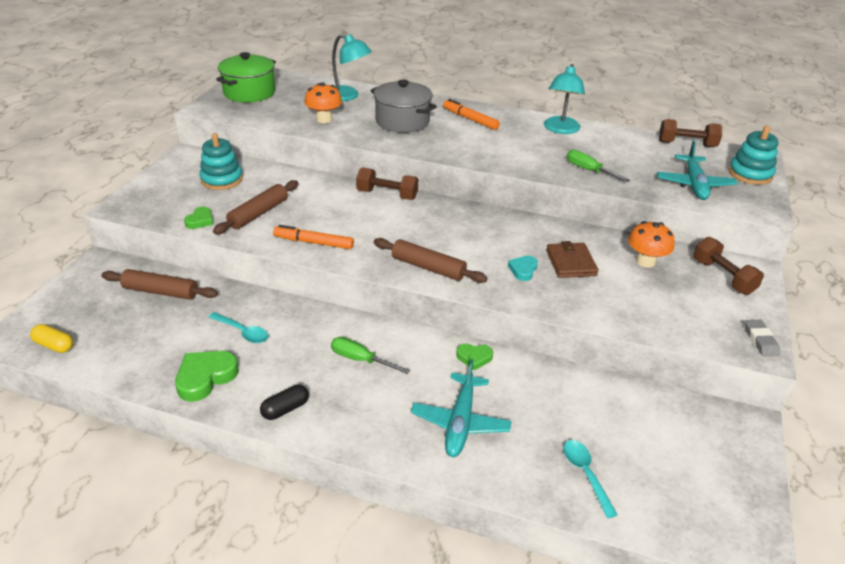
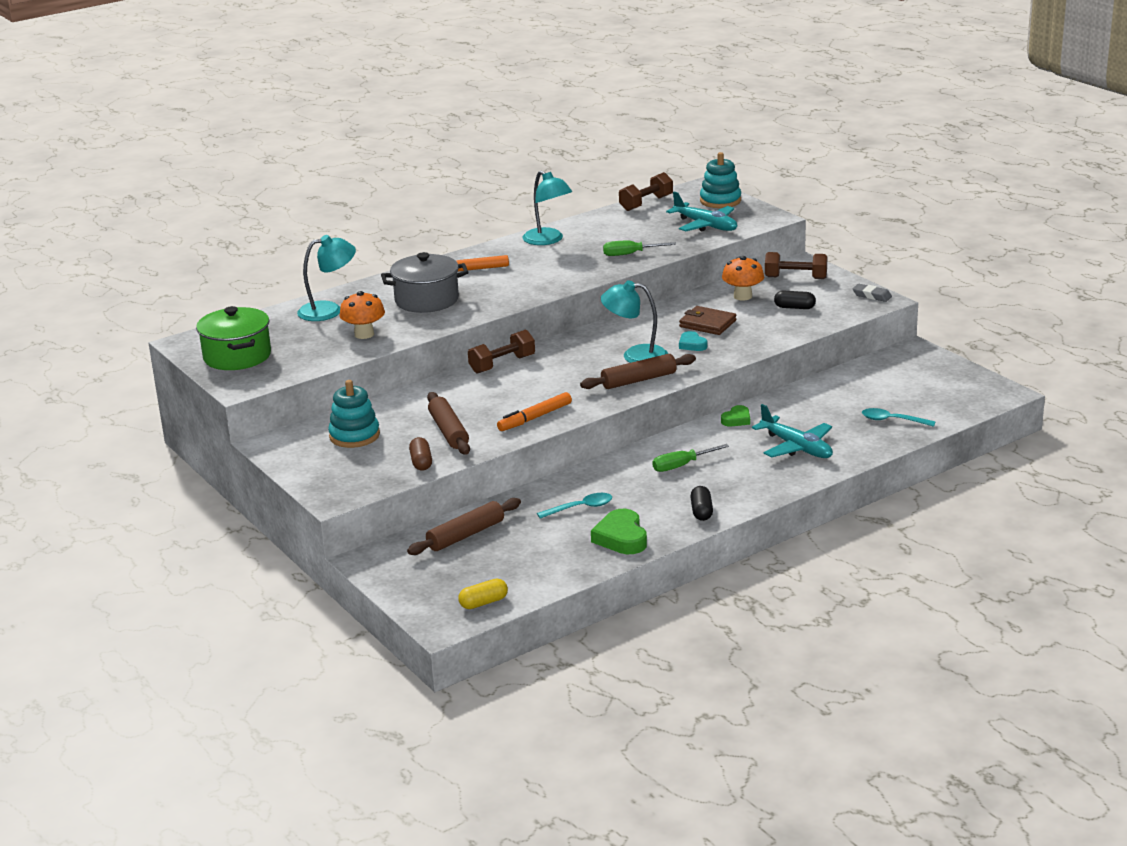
camera: 50 degrees left, 10 degrees down
green heart [184,207,213,229] -> brown capsule [409,437,432,471]
none -> turquoise lamp [601,280,668,363]
none -> black capsule [774,290,816,309]

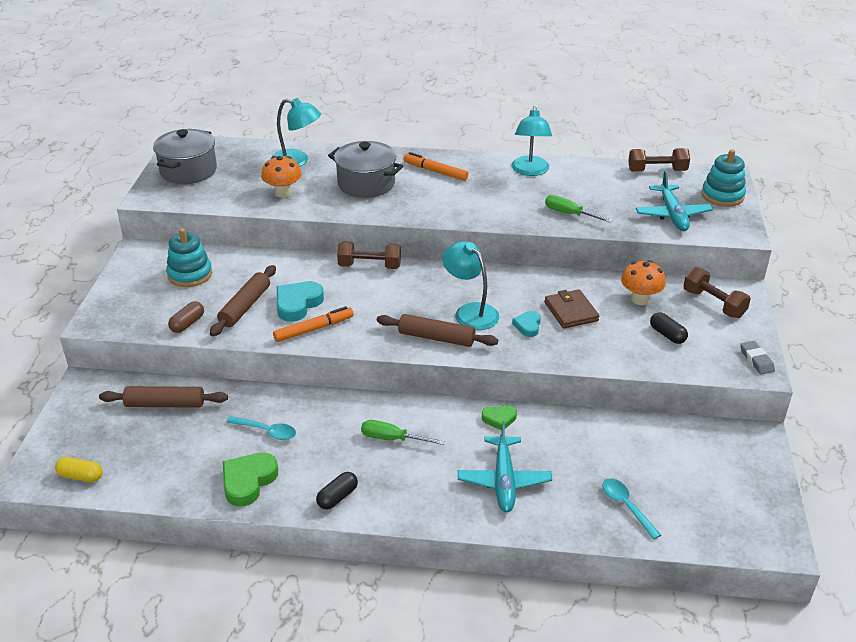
camera: 40 degrees right, 10 degrees up
green pot [196,306,271,370] -> grey pot [153,129,217,184]
orange marker [497,392,572,431] -> orange marker turned 150 degrees clockwise [273,306,354,342]
none -> turquoise heart [277,281,324,322]

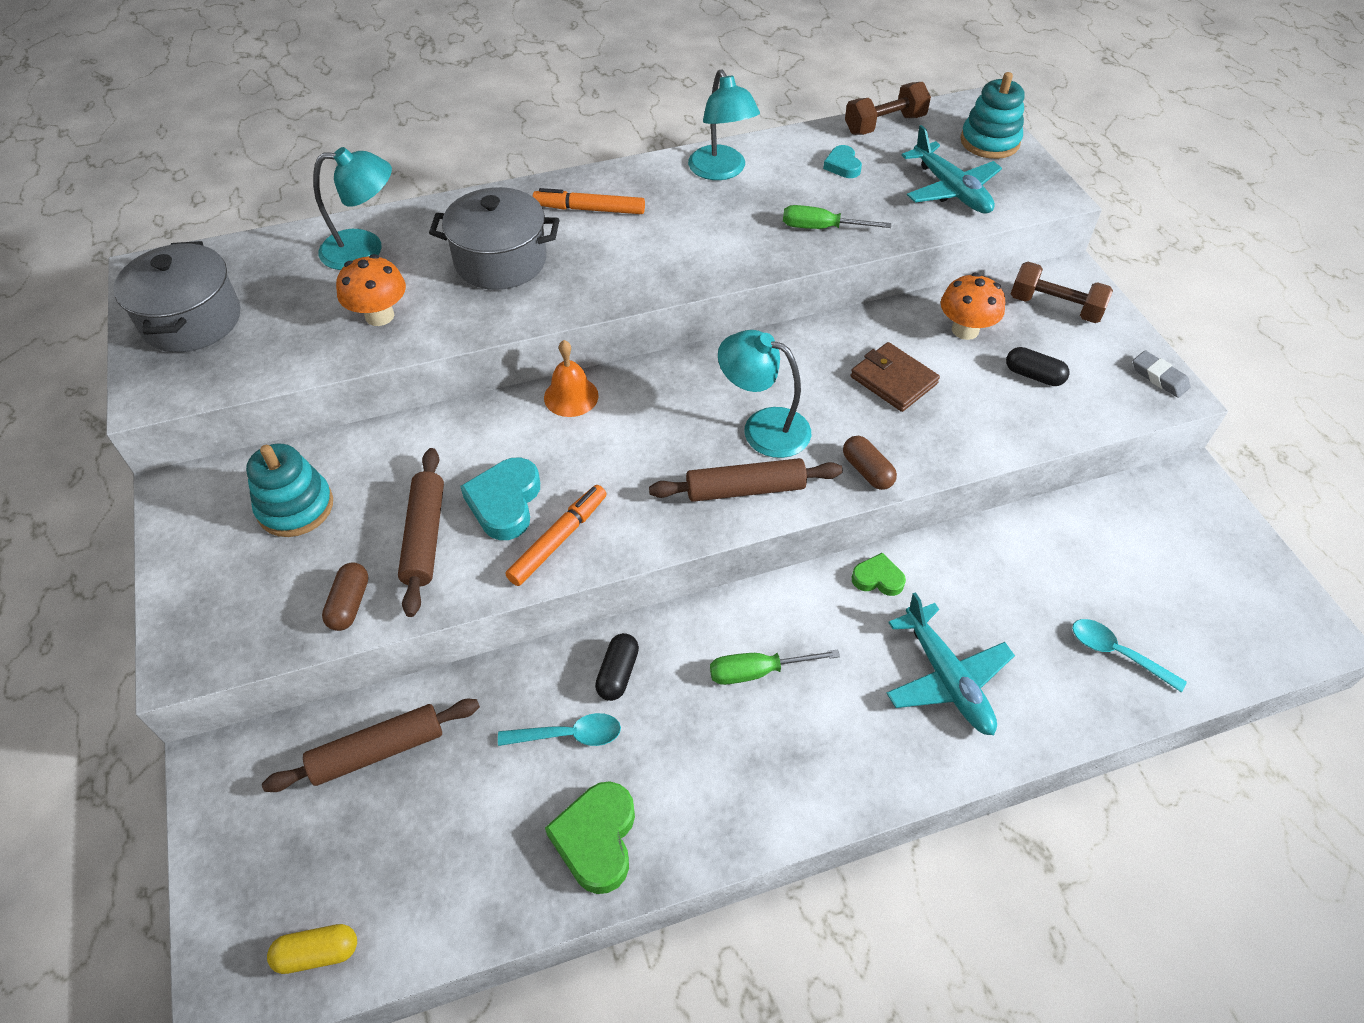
camera: 25 degrees left, 15 degrees up
black capsule [316,472,358,510] -> black capsule moved to [595,633,639,701]
brown dumbbell [337,241,401,269] -> orange bell [544,340,599,417]
green heart [482,405,517,431] -> green heart turned 135 degrees counterclockwise [852,553,906,596]
turquoise heart [512,311,541,337] -> turquoise heart moved to [823,145,862,178]
none -> brown capsule [843,436,897,490]

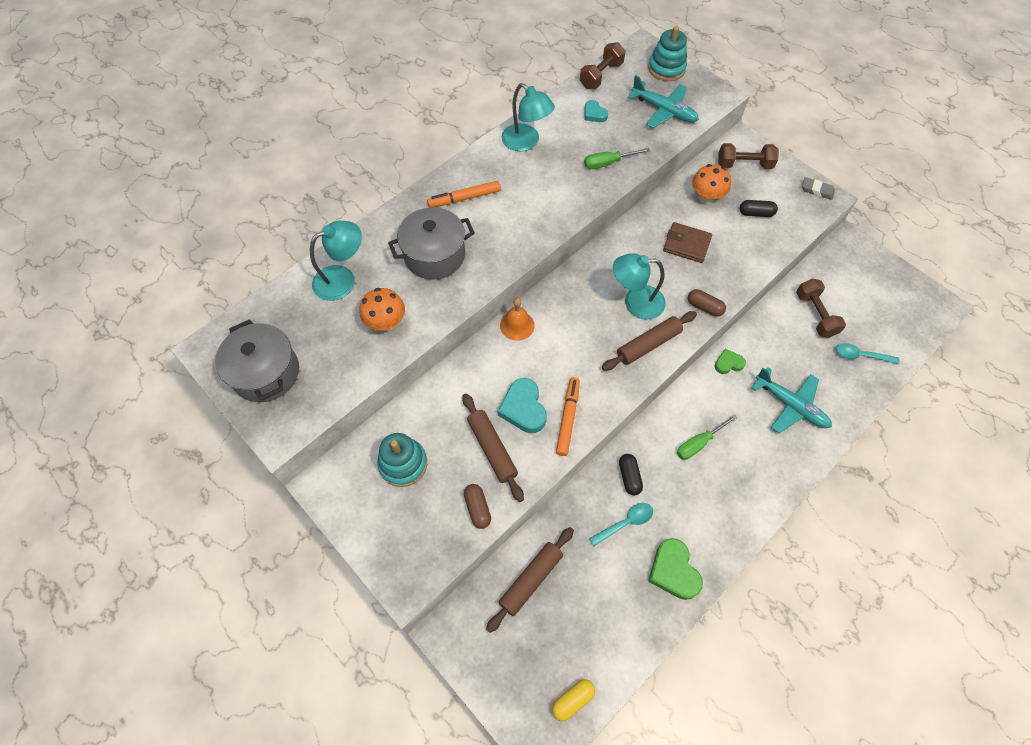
camera: 25 degrees left, 10 degrees up
none -> brown dumbbell [796,279,846,338]

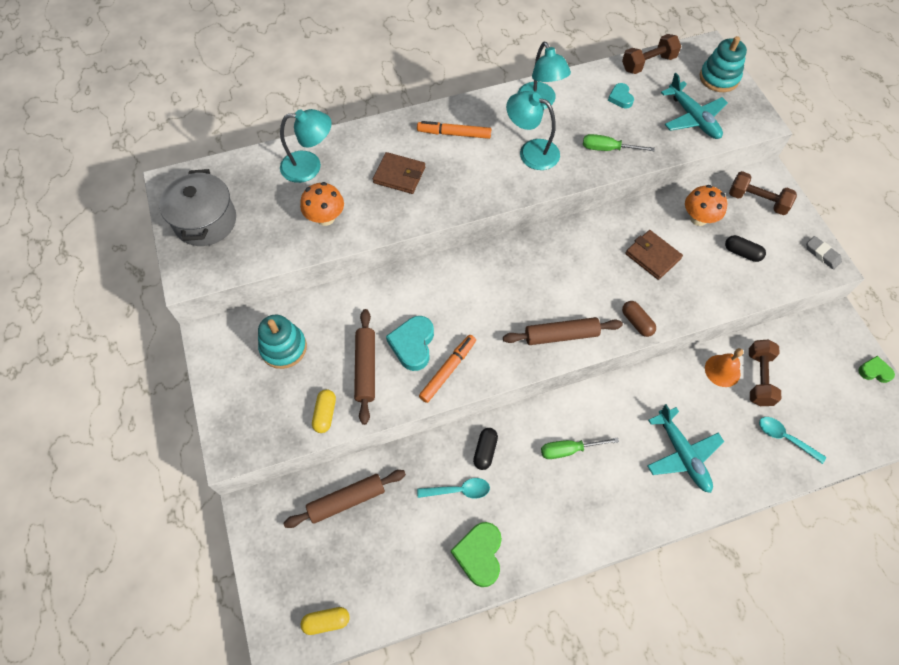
camera: 25 degrees right, 0 degrees up
grey pot [388,207,475,280] -> brown wallet [373,152,425,194]
brown capsule [464,484,491,529] -> yellow capsule [312,389,336,433]
orange bell [500,298,535,341] -> orange bell moved to [705,348,743,387]
turquoise lamp [613,253,666,320] -> turquoise lamp moved to [506,91,560,170]
green heart [715,349,746,374] -> green heart moved to [858,356,895,383]

